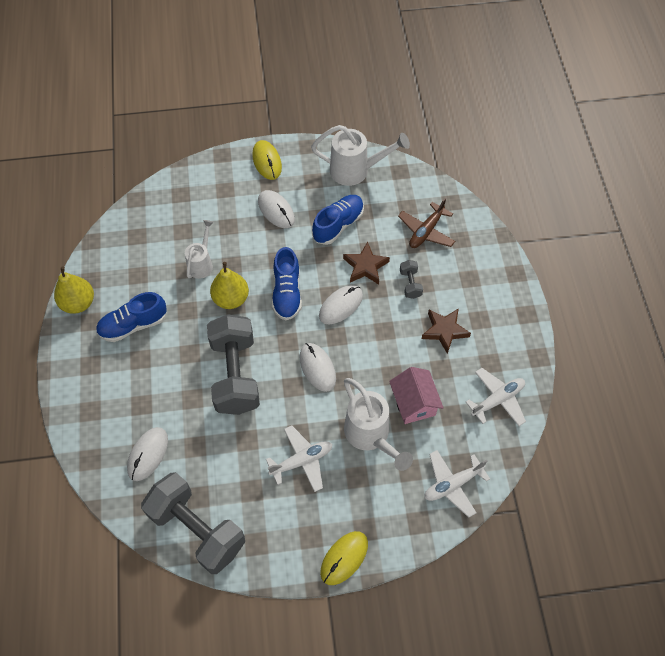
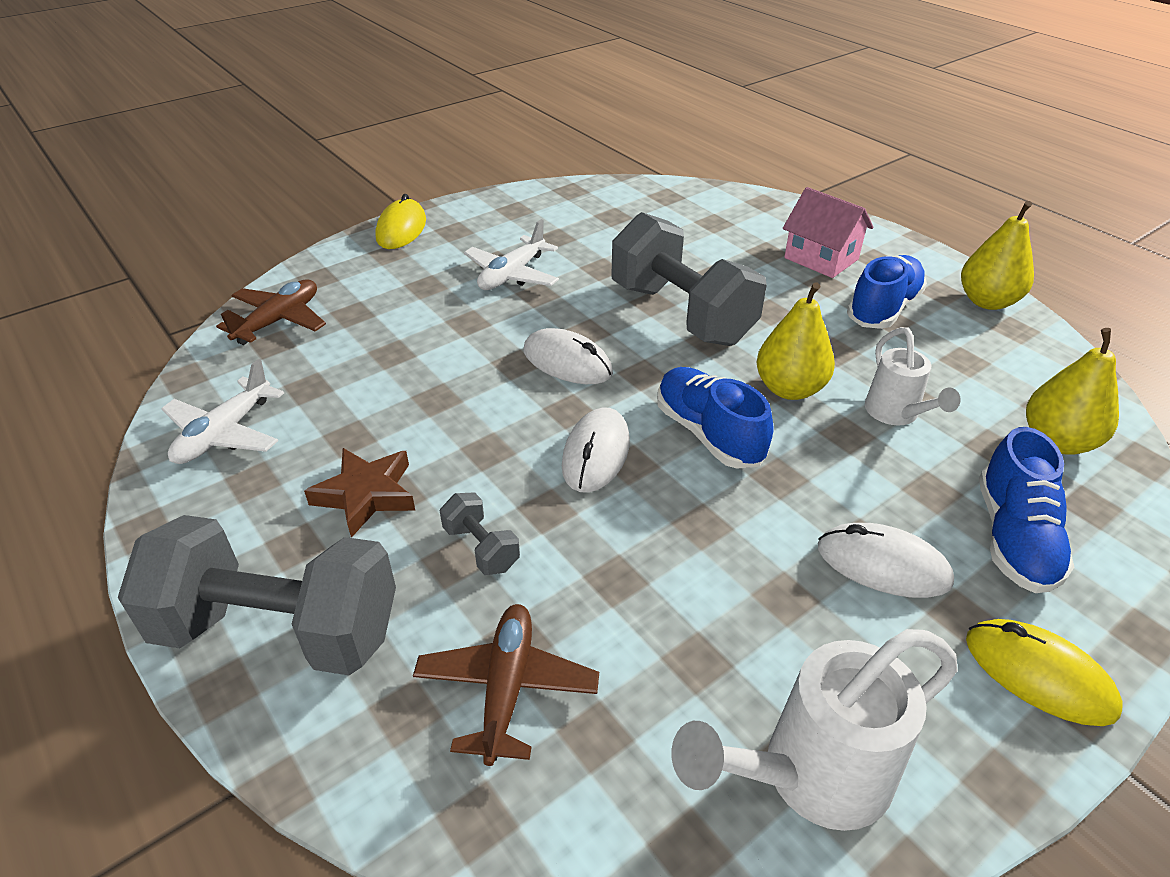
camera: 150 degrees right, 20 degrees down
white mouse [127,427,168,481] -> none
grey dumbbell [141,472,245,574] -> grey dumbbell moved to [118,515,396,675]
blue shoe [312,195,364,245] -> blue shoe moved to [979,427,1074,593]
brown star [343,242,390,284] -> none
white watering can [344,378,413,471] -> none
pink house [389,367,444,424] -> pink house moved to [783,187,873,278]
white plane [424,450,490,518] -> brown plane [216,279,326,345]
none -> yellow pear [1026,328,1119,455]

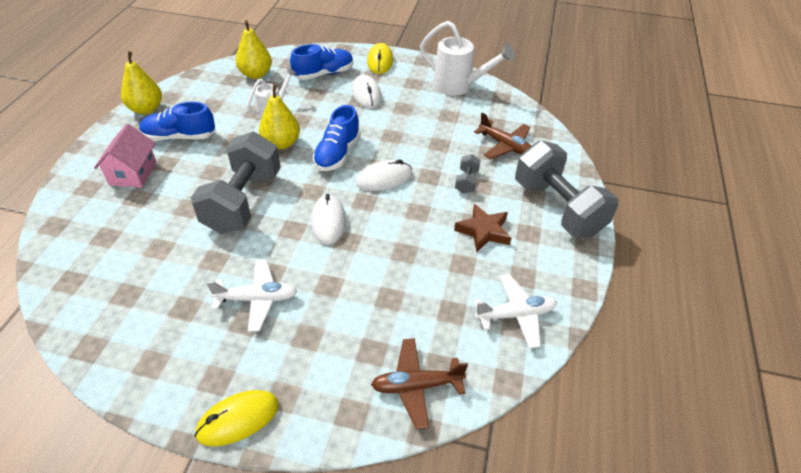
camera: 130 degrees left, 5 degrees up
brown plane [413,604,599,766] -> brown plane turned 105 degrees counterclockwise [474,112,531,159]

